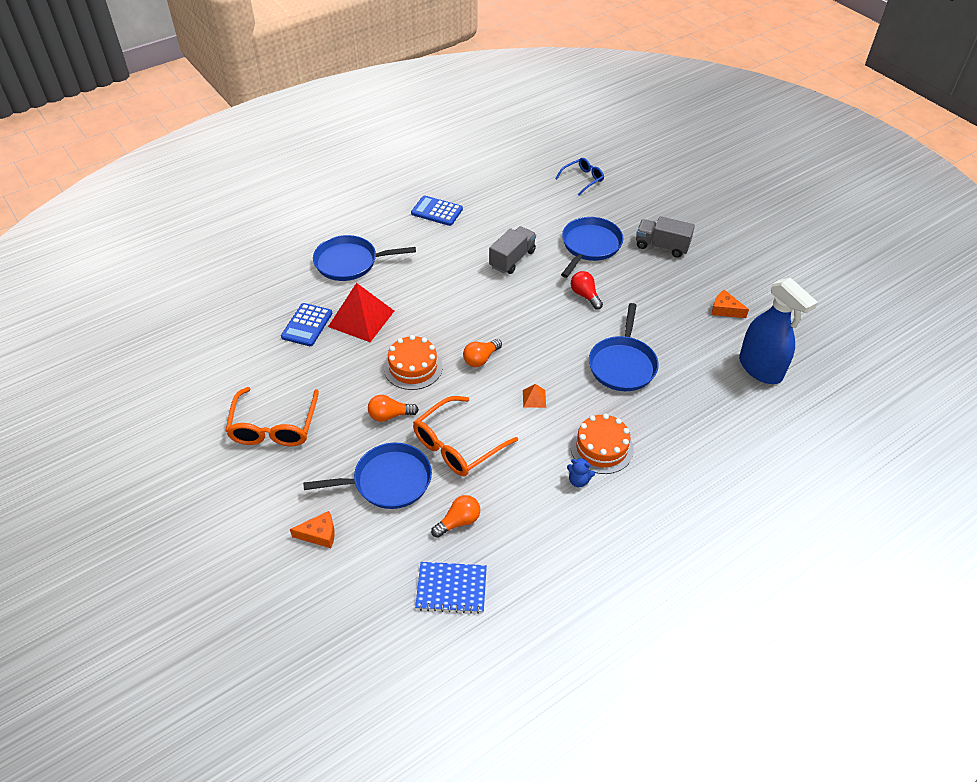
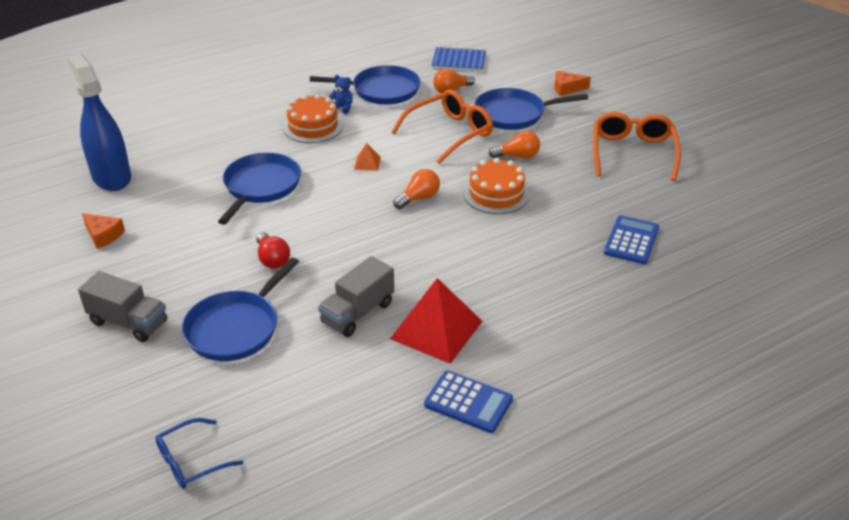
camera: 175 degrees left, 10 degrees down
blue pan [313,235,416,281] -> blue pan moved to [310,65,420,105]
red pyramid [328,283,394,342] -> red pyramid moved to [390,278,483,364]

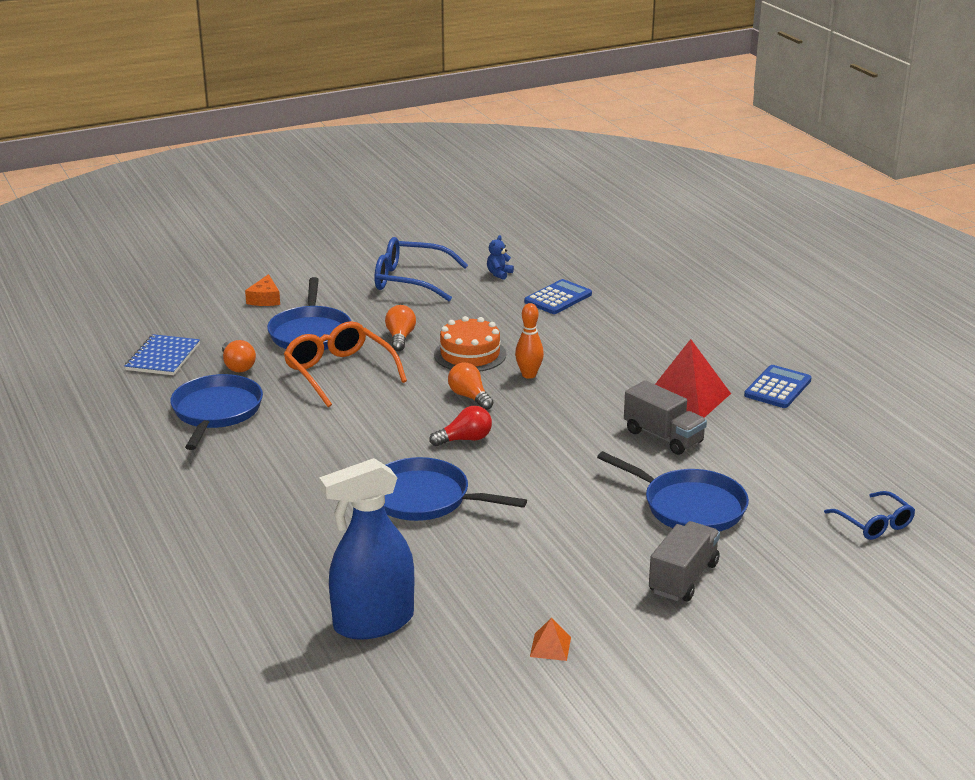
camera: 85 degrees left, 10 degrees down
orange cheese [82,213,125,249] -> none
red light bulb [256,232,290,269] -> red light bulb moved to [430,406,492,446]
orange cake [283,94,343,143] -> none
blue teddy bear [329,75,353,114] -> blue teddy bear moved to [487,235,514,280]
orange pyramid [354,143,381,171] -> orange pyramid moved to [530,618,571,661]
orange glasses [593,112,681,181] -> blue glasses [375,237,468,301]
blue calculator [604,215,659,264] -> blue calculator turned 105 degrees clockwise [524,279,592,314]
none -> orange bowling pin [515,303,544,379]

